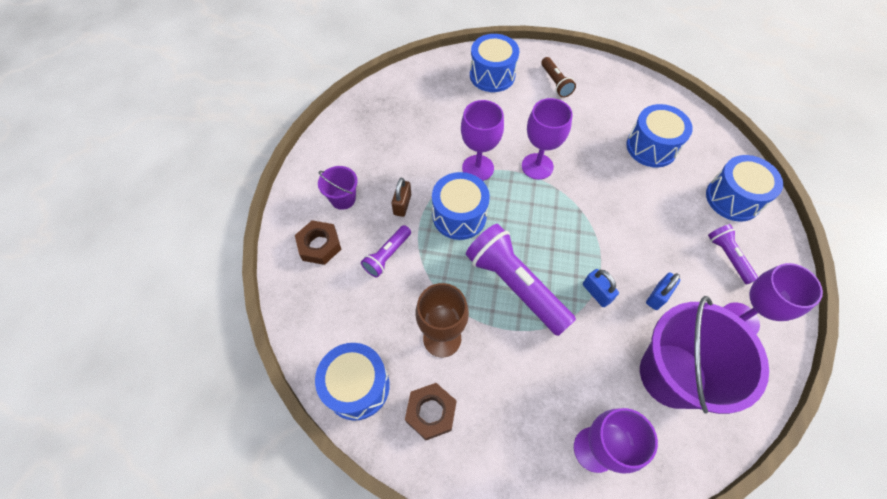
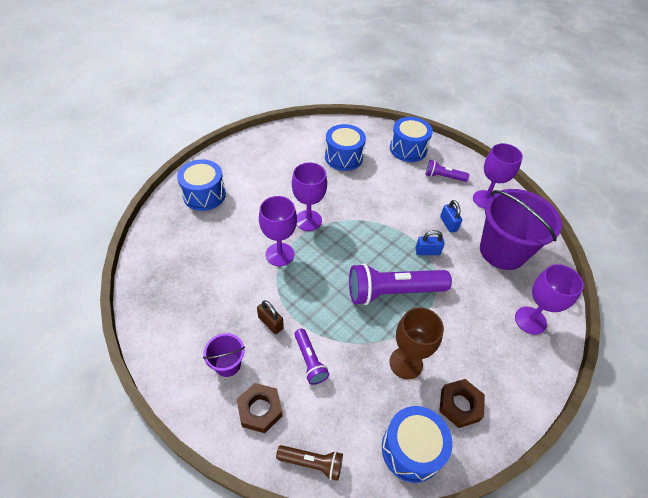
camera: 60 degrees left, 10 degrees down
blue drum [432,172,490,240] -> none
brown flashlight [541,57,576,98] -> brown flashlight moved to [276,445,343,481]

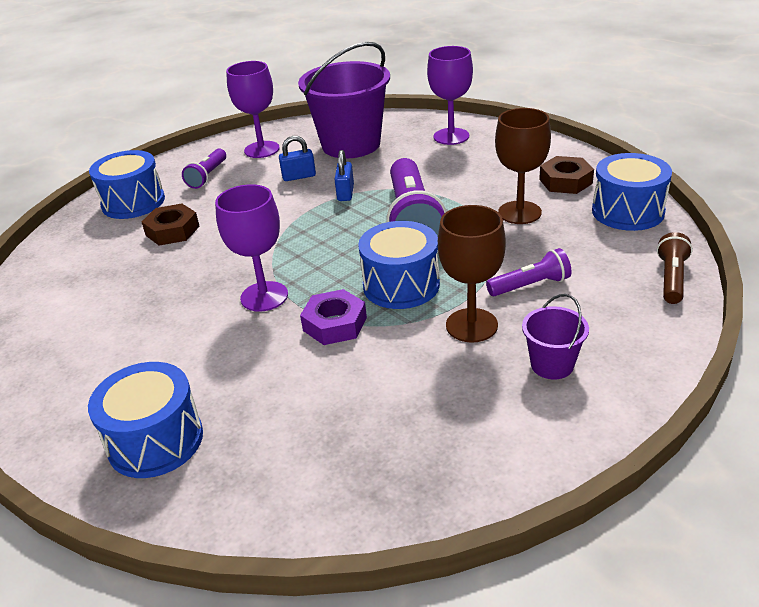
camera: 80 degrees left, 15 degrees down
brown nut [237,383,283,433] -> brown nut moved to [142,204,200,246]
brown padlock [257,300,284,334] -> brown goblet [438,205,506,343]
purple goblet [259,196,297,266] -> purple nut [300,289,367,345]
blue drum [325,124,366,171] -> blue drum moved to [358,221,440,309]

